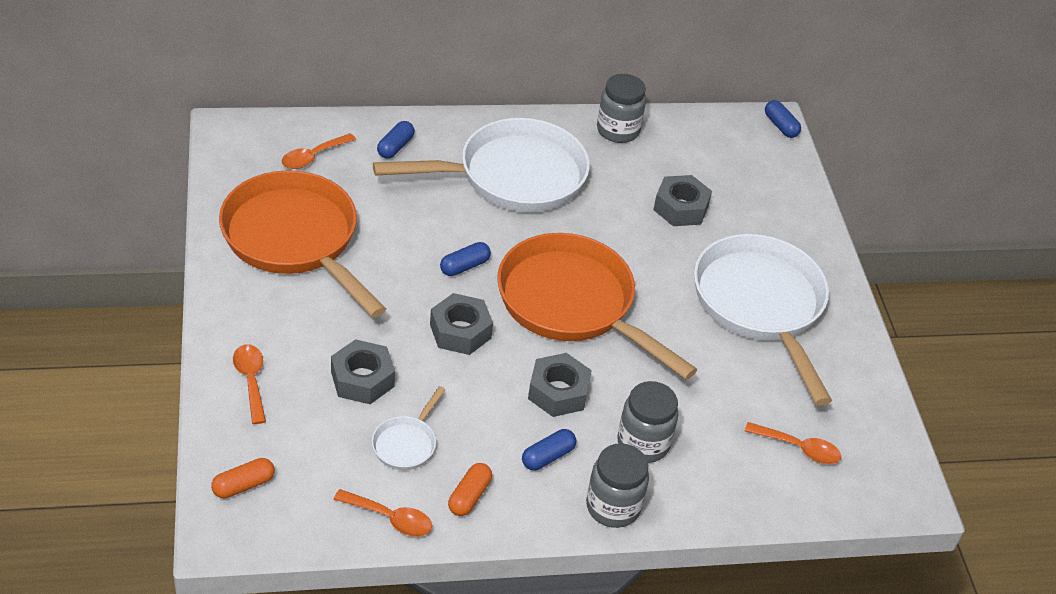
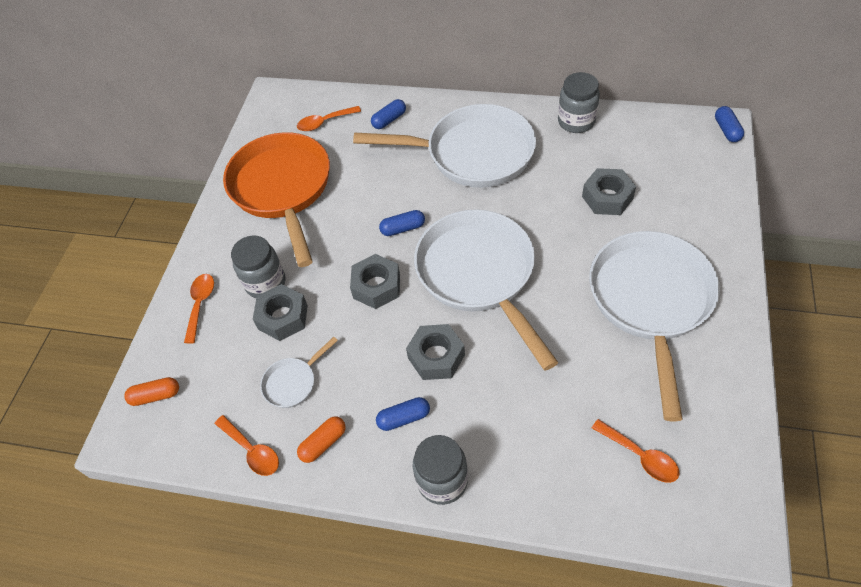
camera: 30 degrees right, 10 degrees up
orange pan [497,233,697,380] -> white pan [414,210,559,370]
grey jar [617,381,678,463] -> grey jar moved to [231,236,285,298]

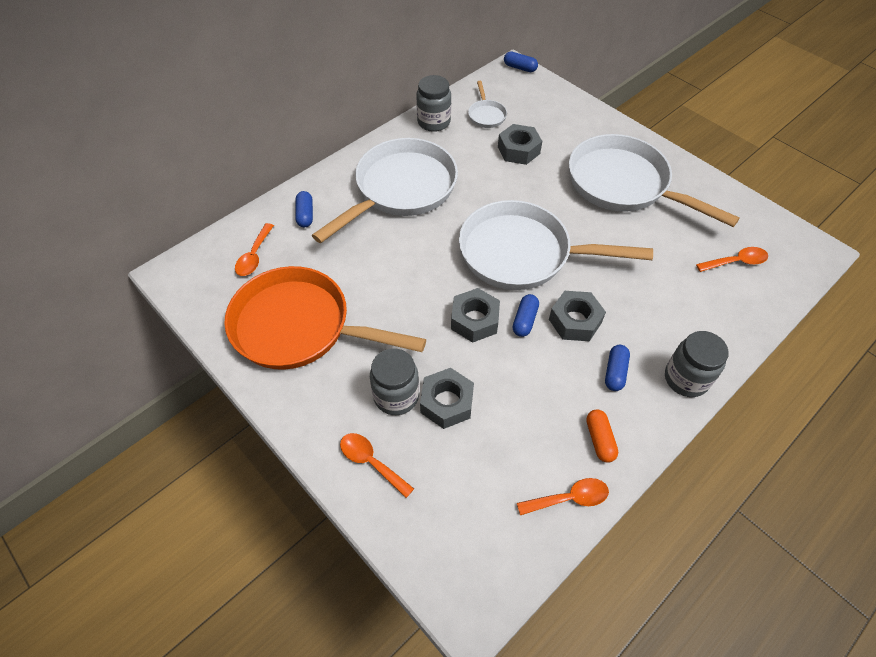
camera: 60 degrees left, 0 degrees up
orange capsule [124,377,179,406] -> none
white pan [260,337,338,408] -> white pan moved to [468,81,507,128]
blue capsule [379,210,425,236] -> blue capsule moved to [513,294,539,337]

